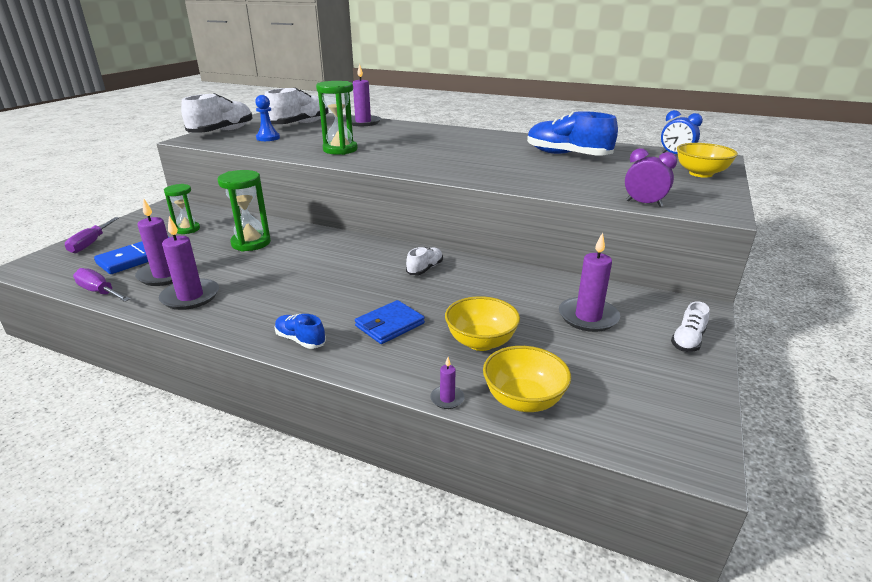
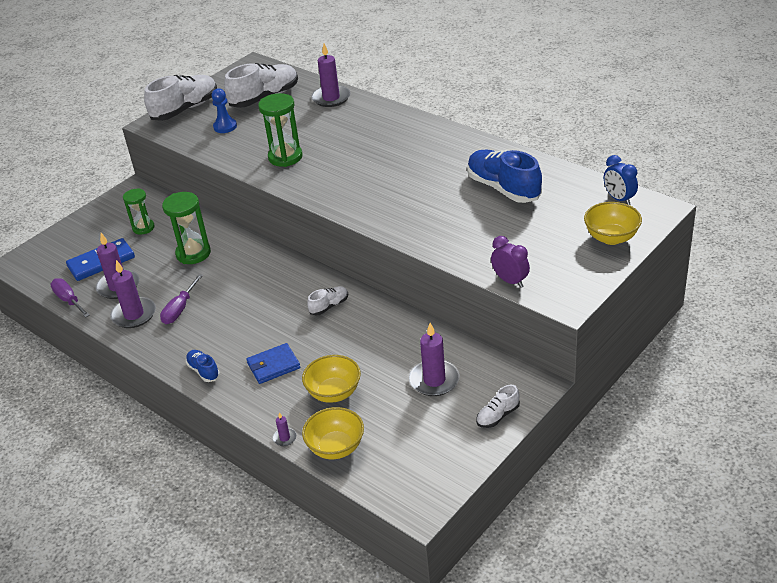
camera: 20 degrees right, 10 degrees up
purple screwdriver [65,217,119,253] -> purple screwdriver moved to [160,274,203,324]

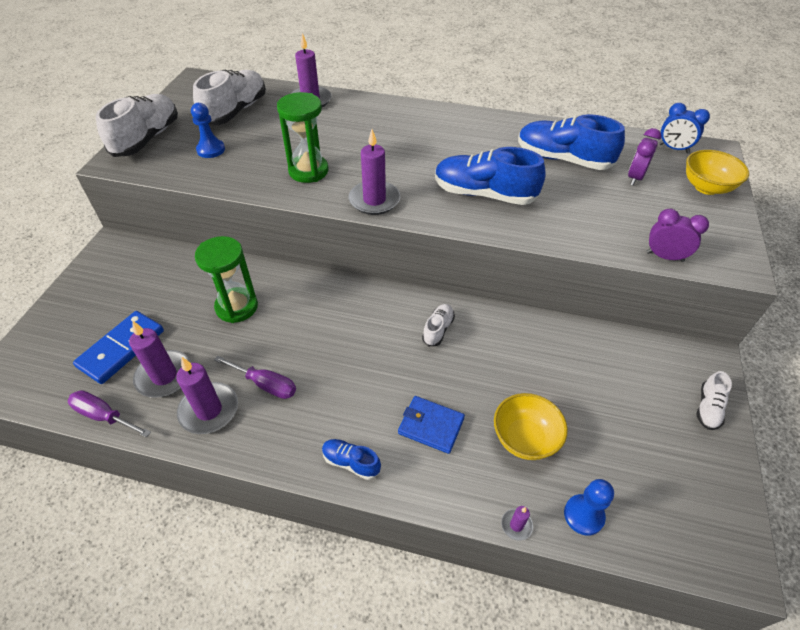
camera: 30 degrees left, 10 degrees up
green hourglass [123,188,155,235] -> none
purple screwdriver [160,274,203,324] -> purple screwdriver turned 60 degrees counterclockwise [214,356,296,399]
blue wallet [246,343,300,384] -> blue wallet turned 75 degrees clockwise [398,396,465,454]
yellow bowl [302,407,364,459] -> blue pawn [564,479,614,536]
purple candle [409,323,460,396] -> purple candle moved to [349,129,400,215]
none -> blue shoe [435,147,546,205]
none -> purple clock [628,128,661,186]

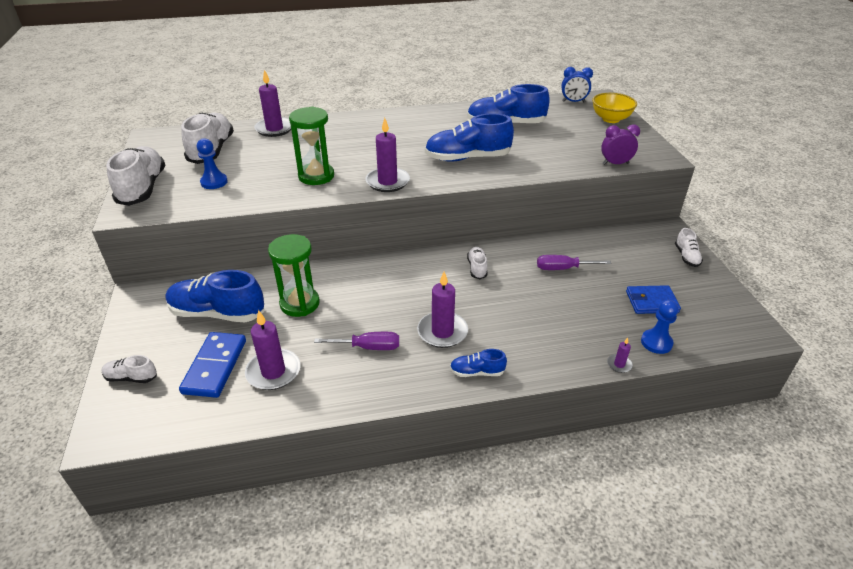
camera: 25 degrees left, 10 degrees down
purple screwdriver [68,390,151,438] -> purple screwdriver moved to [537,255,611,270]
purple candle [176,357,238,434] -> purple candle moved to [417,272,468,348]
blue wallet [398,396,465,454] -> blue wallet moved to [626,285,681,314]
yellow bowl [494,393,568,460] -> none
purple clock [628,128,661,186] -> none
none -> white shoe [101,355,157,383]
none -> blue shoe [166,270,264,322]

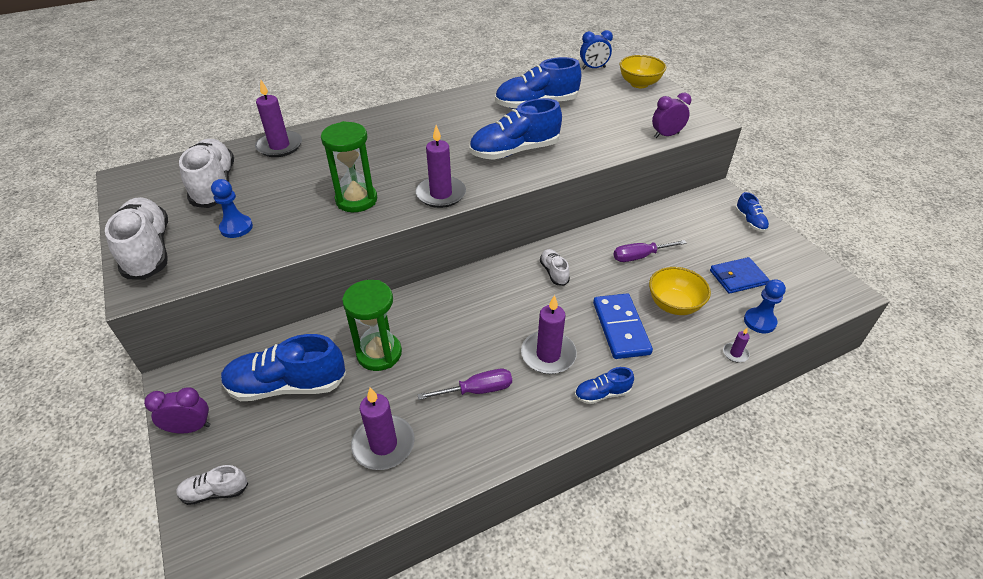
camera: 15 degrees left, 5 degrees up
blue domino [179,332,246,398] -> blue domino moved to [593,294,653,359]
white shoe [675,228,703,267] -> blue shoe [735,192,769,232]
none -> purple clock [144,387,210,434]
none -> yellow bowl [649,267,711,315]

